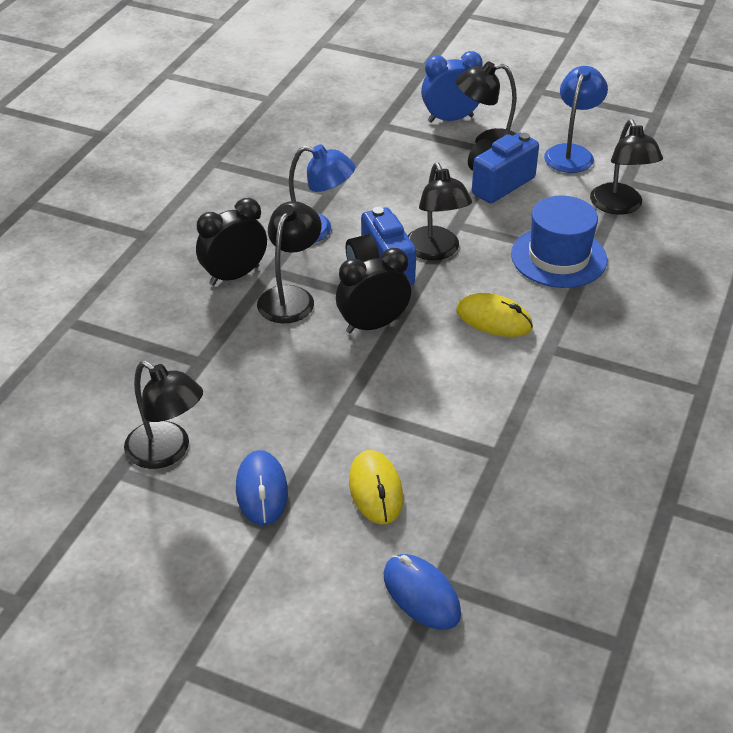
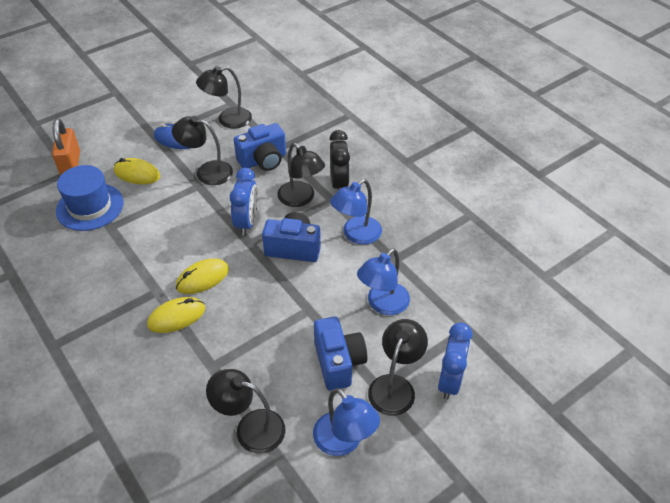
camera: 120 degrees right, 5 degrees up
black clock [336,248,411,333] -> blue clock [230,168,258,236]
blue mouse [384,554,461,630] -> orange padlock [52,119,80,175]
black lamp [408,163,472,260] -> black lamp moved to [172,116,233,185]
blue hat [511,196,607,288] -> blue hat moved to [56,165,124,231]
none -> yellow mouse [147,297,205,333]
none -> blue camera [234,123,286,171]
none -> blue lamp [357,248,410,315]

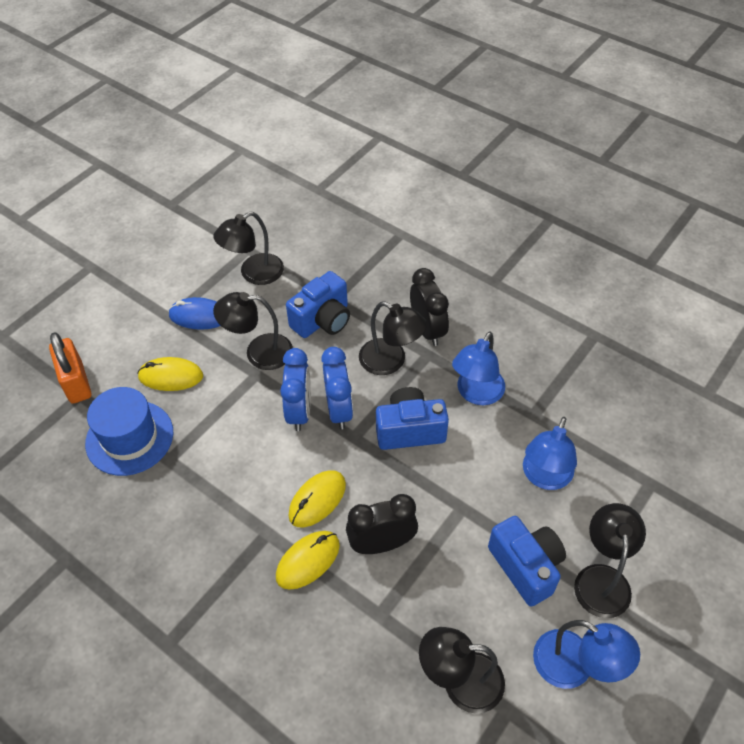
camera: 15 degrees left, 5 degrees up
blue clock [438,323,472,400] -> blue clock moved to [280,348,311,431]
none -> black clock [346,494,418,554]

